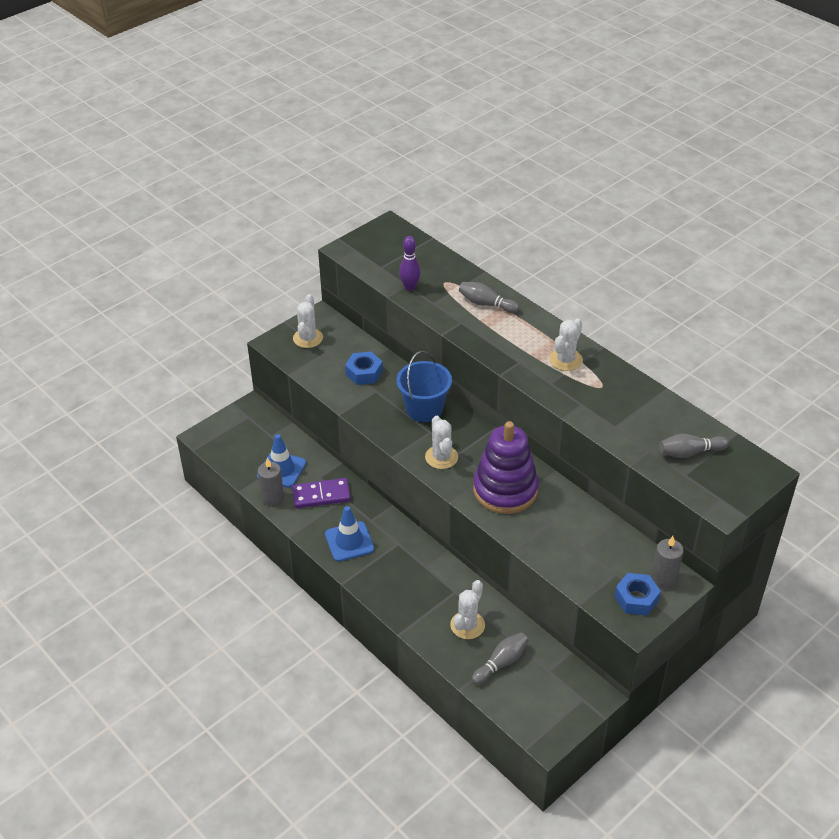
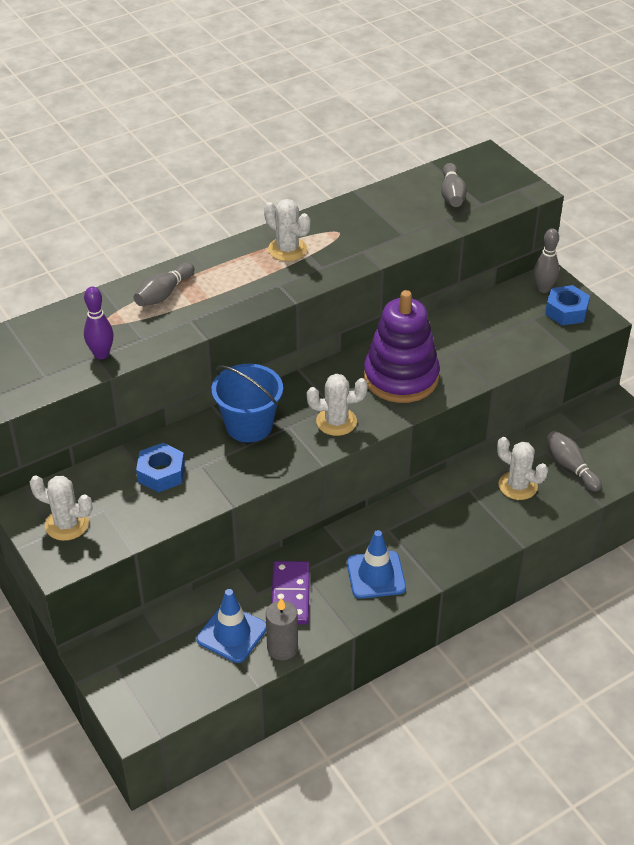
camera: 80 degrees left, 0 degrees up
grey candle [651,536,684,589] -> grey bowling pin [534,228,559,293]

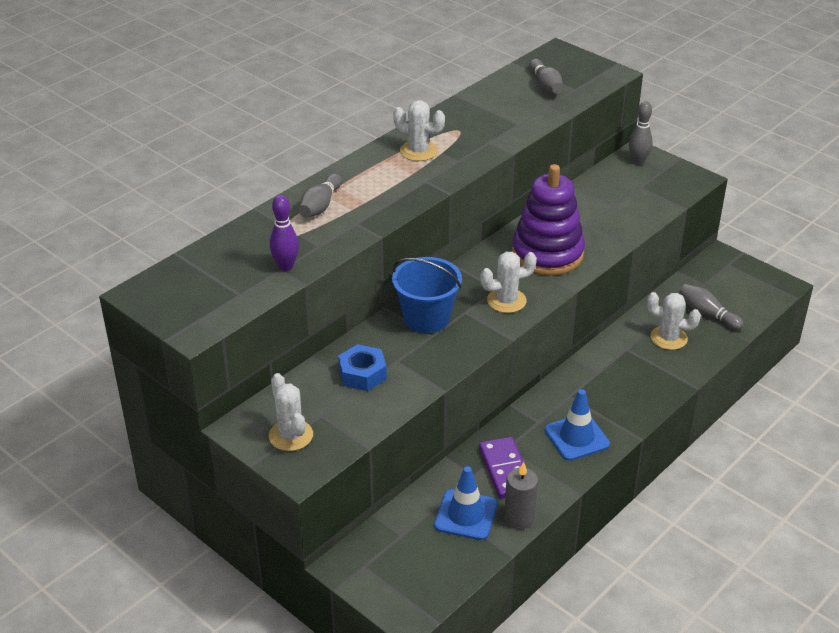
camera: 15 degrees left, 5 degrees down
white cactus [30,475,93,541] -> white cactus turned 60 degrees clockwise [269,373,313,451]
blue nut [545,285,590,325] -> none

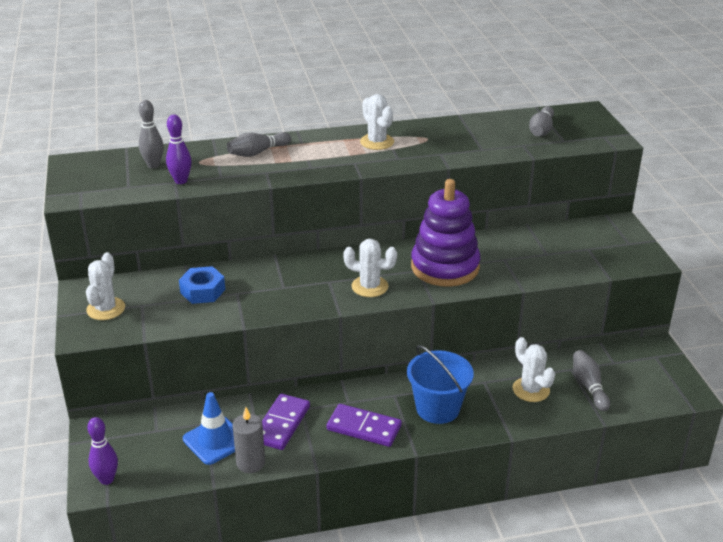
camera: 35 degrees right, 5 degrees down
blue bucket [392,257,462,333] -> blue bucket moved to [407,345,474,424]
blue traffic cone [545,389,610,461] -> purple domino [327,404,402,447]
grey bowling pin [629,101,653,165] -> grey bowling pin moved to [139,100,164,168]
none -> purple bowling pin [87,417,118,485]

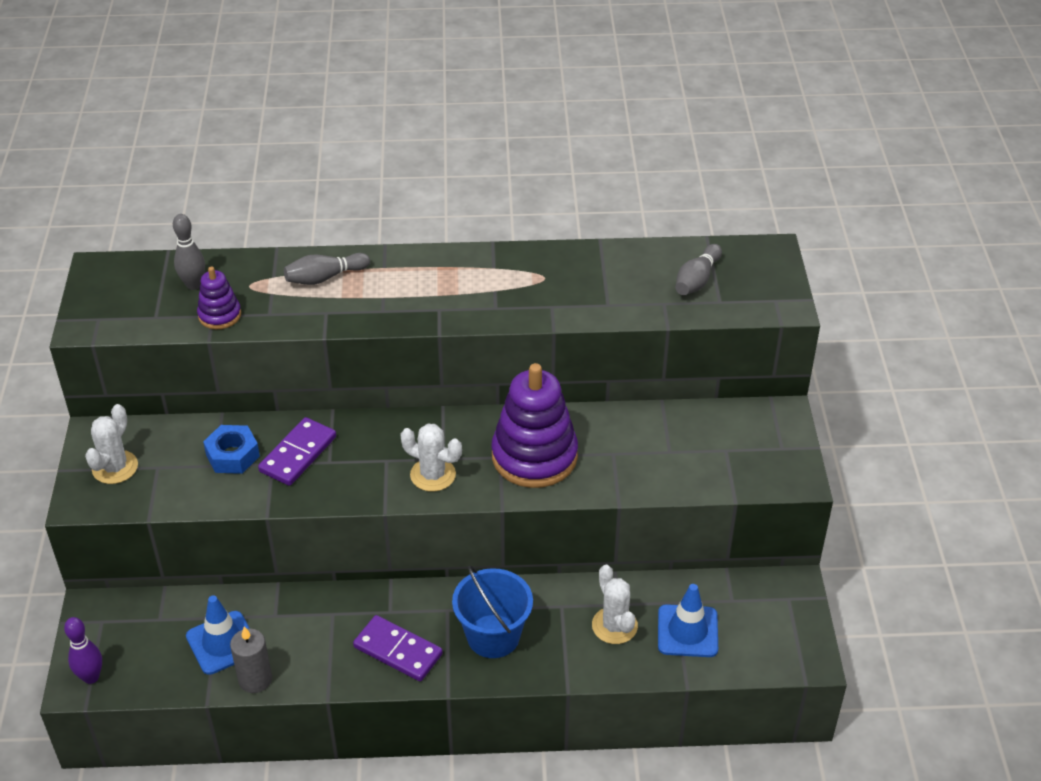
camera: 10 degrees right, 10 degrees up
purple bowling pin [166,114,192,184] -> purple stacking toy [197,266,241,329]
purple domino [262,394,310,450] -> purple domino moved to [258,417,336,486]
white cactus [360,94,394,150] -> none
grey bowling pin [573,350,610,411] -> blue traffic cone [658,584,718,657]

